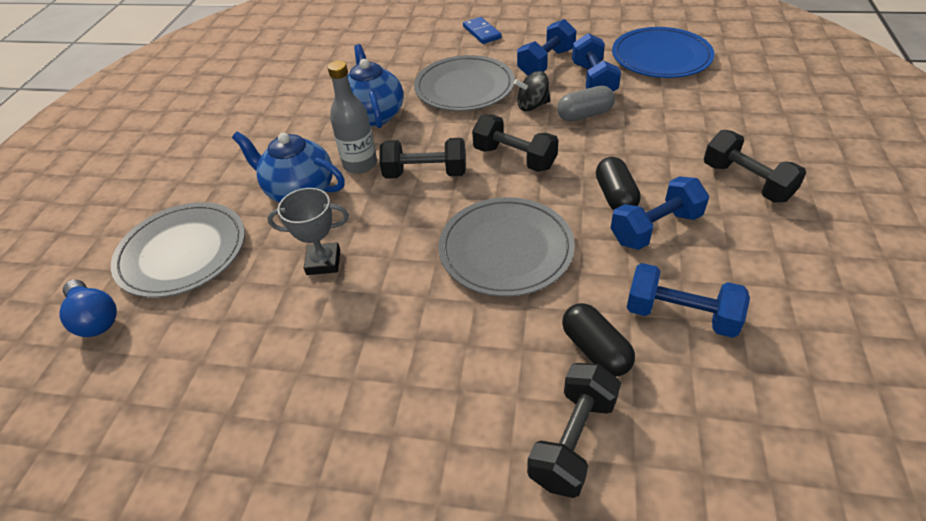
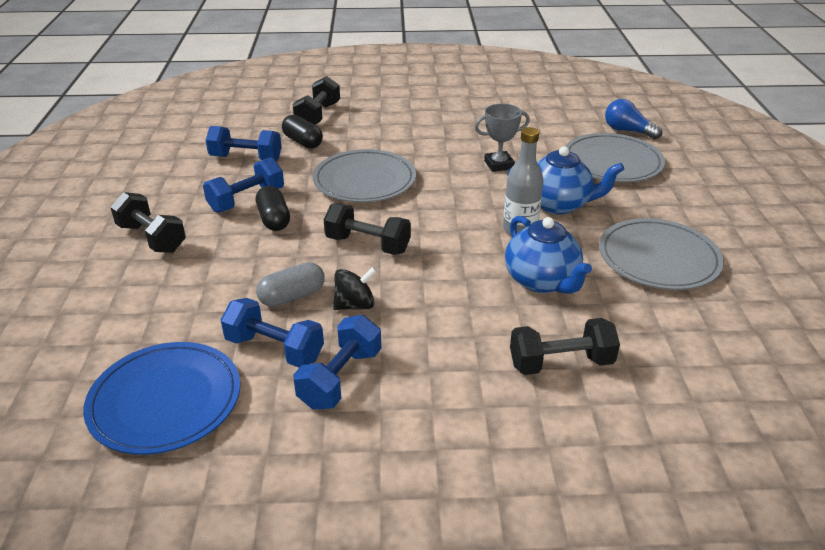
camera: 165 degrees right, 10 degrees down
black dumbbell [379,138,466,179] -> black dumbbell moved to [510,318,620,375]
grey plate [414,55,515,111] -> grey plate moved to [599,218,724,290]
blue domino [463,17,502,44] -> none
blue dumbbell [572,33,621,92] -> blue dumbbell turned 45 degrees counterclockwise [221,298,324,368]

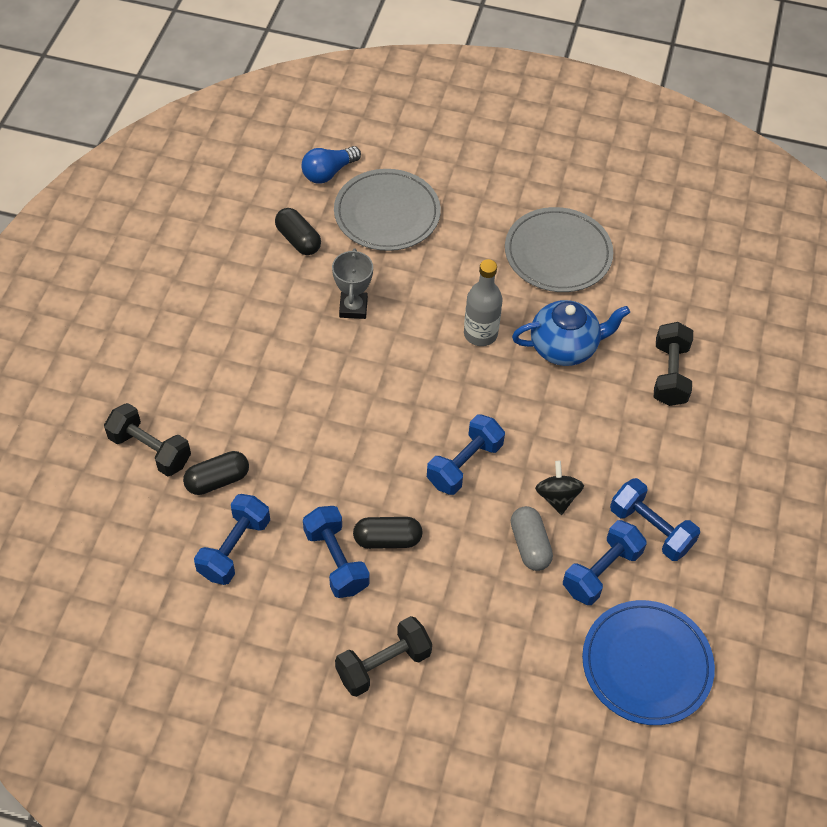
camera: 75 degrees left, 20 degrees up
grey plate [312,149,416,202] -> none
black dumbbell [324,203,411,255] -> blue dumbbell [427,414,505,495]
blue teapot [507,146,624,214] -> none
none -> black capsule [275,208,321,255]

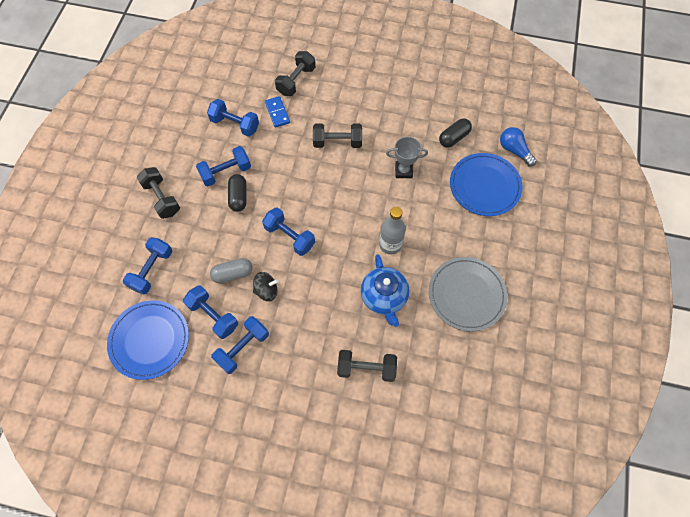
camera: 90 degrees right, 10 degrees up
black capsule [183,451,249,495] -> blue domino [265,96,290,128]
grey plate [334,169,441,251] -> blue plate [450,153,523,216]
none -> blue dumbbell [123,237,172,294]
none -> black dumbbell [313,123,362,148]

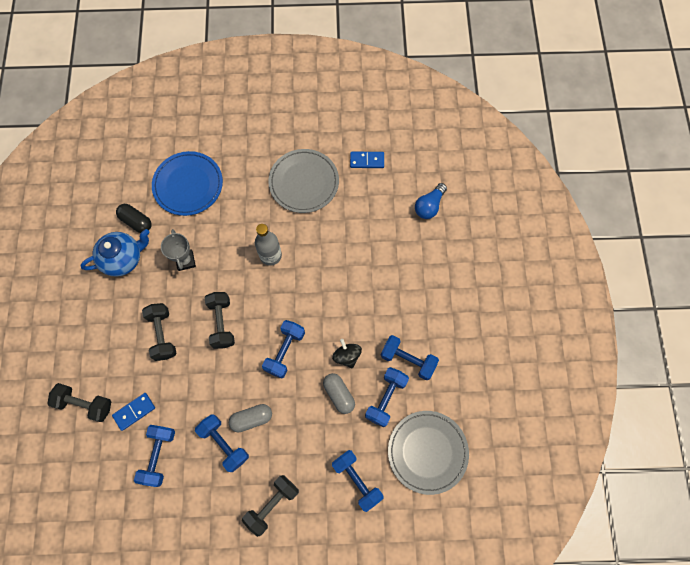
camera: 105 degrees left, 5 degrees up
blue plate [107,300,189,380] -> grey plate [388,411,469,495]
blue dumbbell [123,237,172,294] -> blue dumbbell turned 45 degrees clockwise [332,450,384,512]
black capsule [228,174,246,212] -> grey capsule [229,404,272,433]
black dumbbell [337,350,397,382] -> black dumbbell moved to [205,292,235,349]
blue teapot [361,254,409,327] -> blue teapot moved to [80,229,150,277]
blue light bulb [500,127,537,166] -> blue light bulb moved to [415,183,447,219]
none -> blue domino [350,152,384,168]

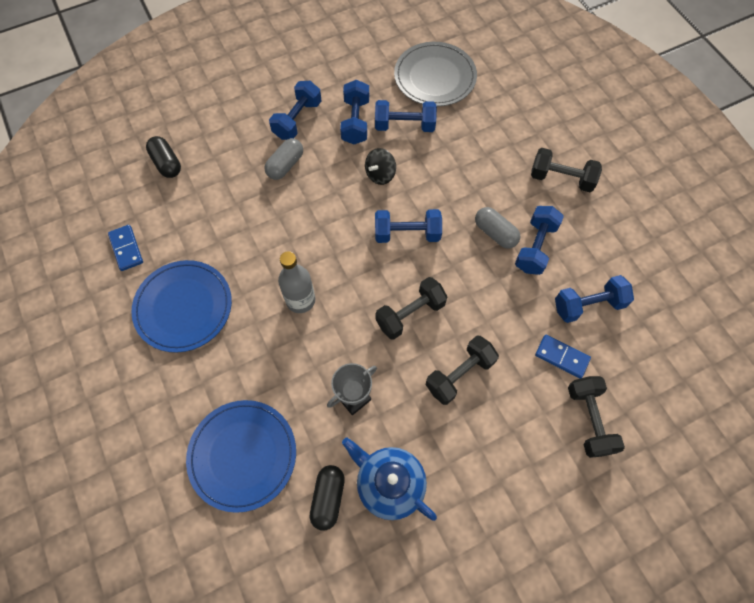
camera: 115 degrees left, 5 degrees down
grey plate [268,149,339,213] -> blue plate [131,260,232,352]
grey capsule [323,373,355,414] -> grey capsule moved to [264,138,303,180]
blue dumbbell [332,450,384,512] -> blue dumbbell moved to [269,81,322,140]
blue light bulb [415,183,447,219] -> black capsule [146,136,181,178]

